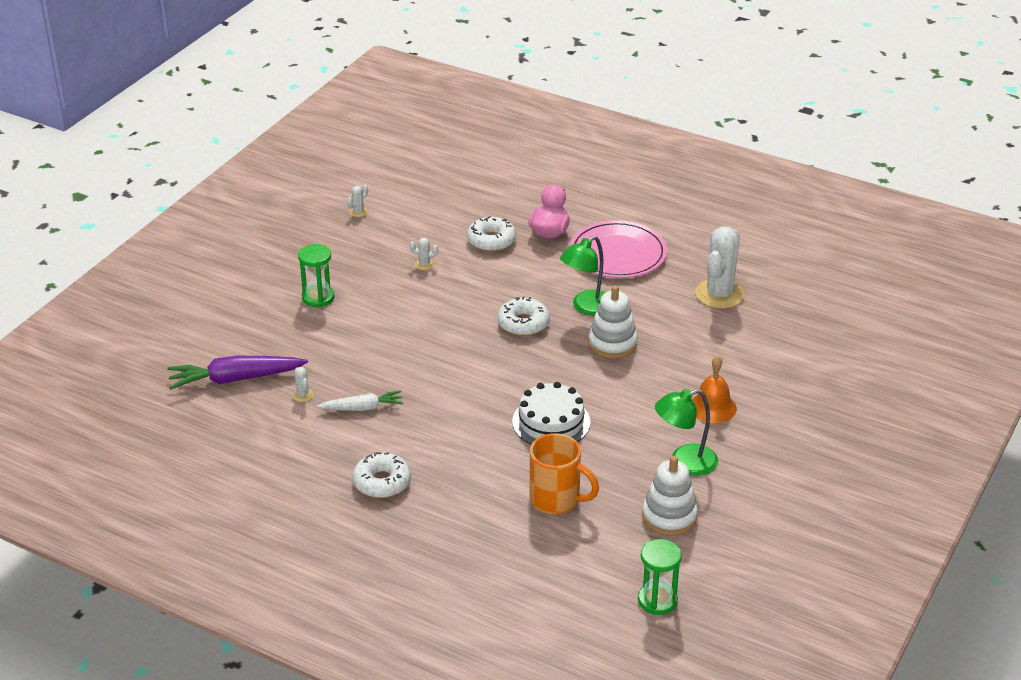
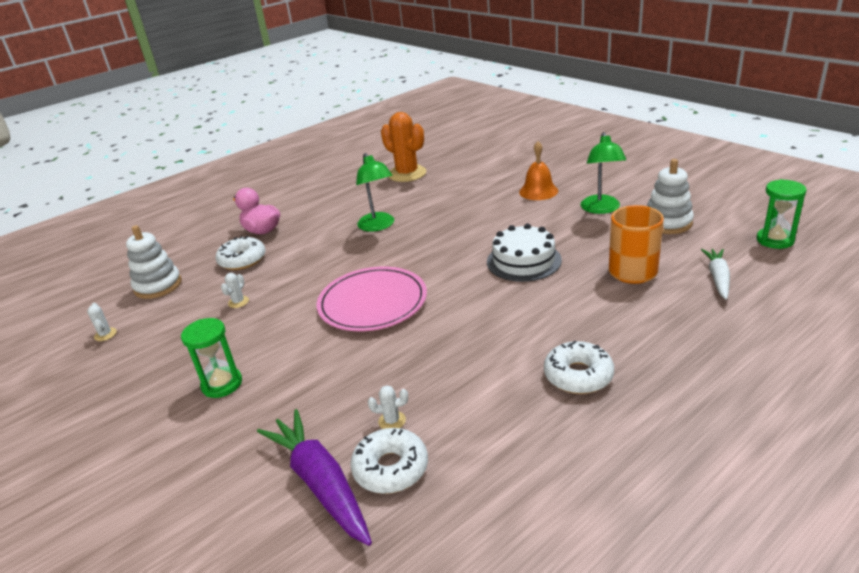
camera: 65 degrees left, 5 degrees down
purple carrot [168,356,308,390] -> purple carrot turned 135 degrees clockwise [257,409,372,546]
white carrot [317,390,404,411] -> white carrot moved to [701,249,730,300]
white donut [497,296,550,336] -> white donut moved to [350,428,428,494]
pink plate [570,220,667,278] -> pink plate moved to [317,267,427,331]
white stacking toy [588,285,638,359] -> white stacking toy moved to [126,225,182,299]
white cactus [695,227,744,308] -> orange cactus [381,112,426,182]

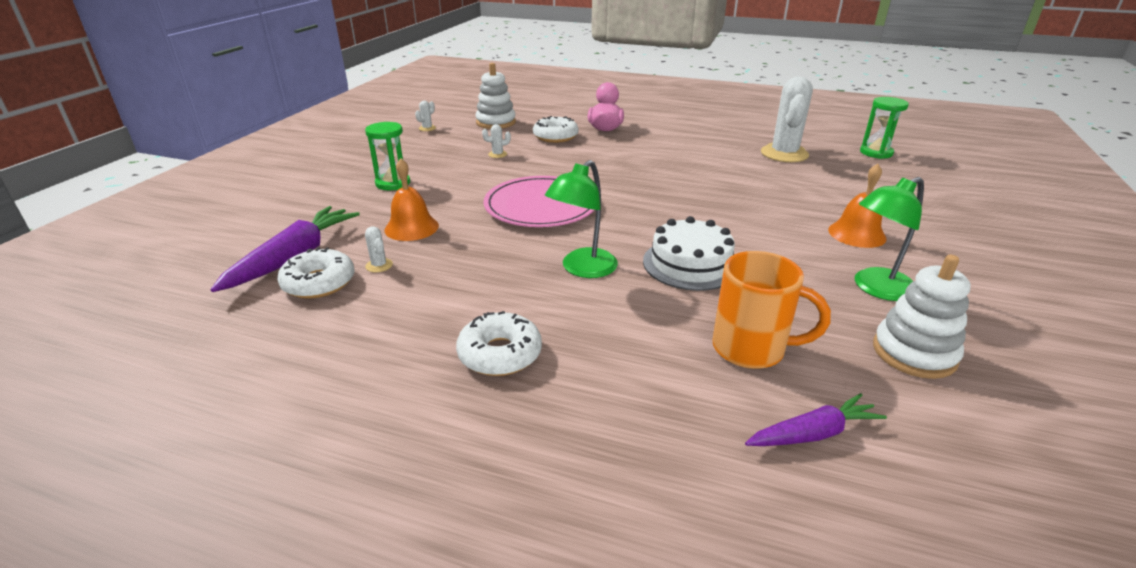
camera: 55 degrees right, 0 degrees up
green lamp [356,153,394,232] -> green lamp moved to [545,160,618,278]
orange cactus [381,112,426,182] -> white cactus [761,76,813,162]
white carrot [701,249,730,300] -> purple carrot [745,393,887,446]
green hourglass [756,179,807,249] -> green hourglass moved to [860,97,909,159]
none -> orange bell [385,158,439,241]

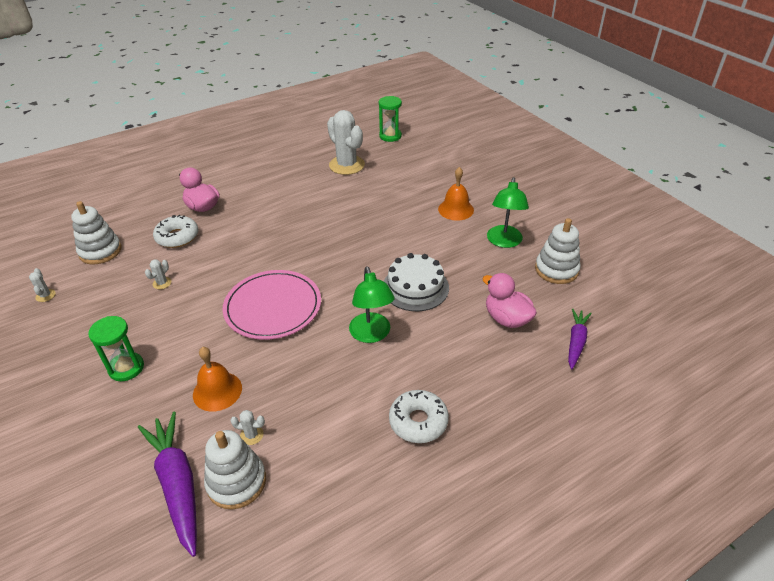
camera: 50 degrees left, 10 degrees up
white donut [277,247,355,299] -> white stacking toy [204,430,266,510]
orange mug [713,251,831,369] -> pink duck [482,273,537,328]

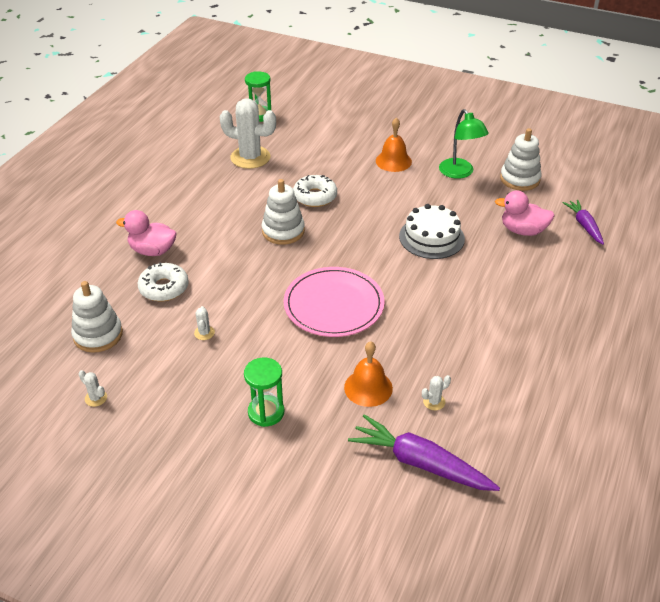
camera: 35 degrees left, 0 degrees up
white stacking toy [204,430,266,510] -> white stacking toy moved to [262,179,305,245]
green lamp [349,266,395,343] -> none
white donut [389,390,449,443] -> white donut moved to [293,175,337,207]

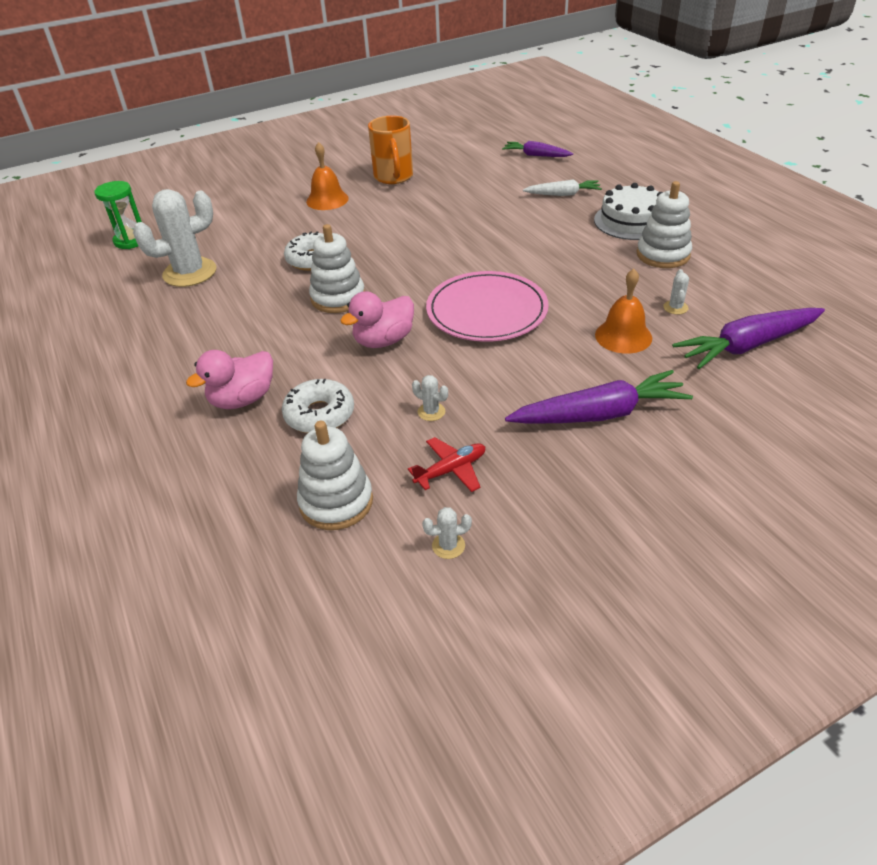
camera: 50 degrees left, 0 degrees up
green hourglass [244,358,284,427] -> purple carrot [505,370,693,424]
white cake [399,204,465,259] -> white cake moved to [594,183,663,240]
green lamp [439,109,489,179] -> orange mug [368,116,413,184]
pink duck [495,190,555,236] -> pink duck moved to [340,291,414,348]
white stacking toy [500,128,542,191] -> white stacking toy moved to [637,181,692,268]
none -> red plane [408,437,485,492]
none -> white carrot [523,179,602,196]

